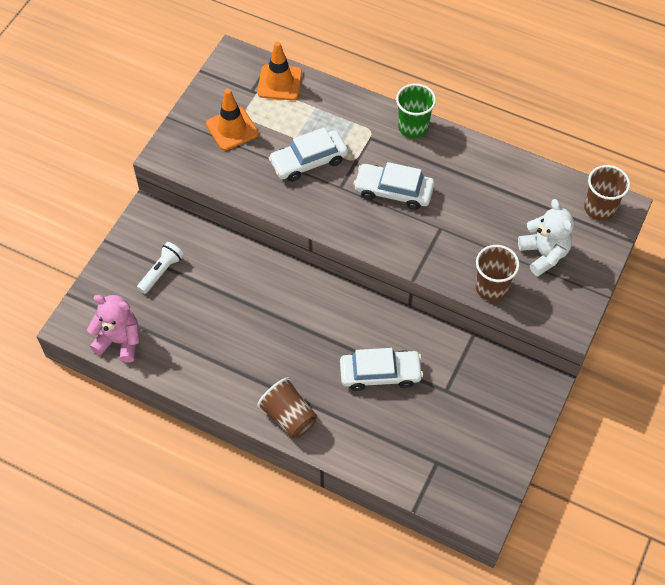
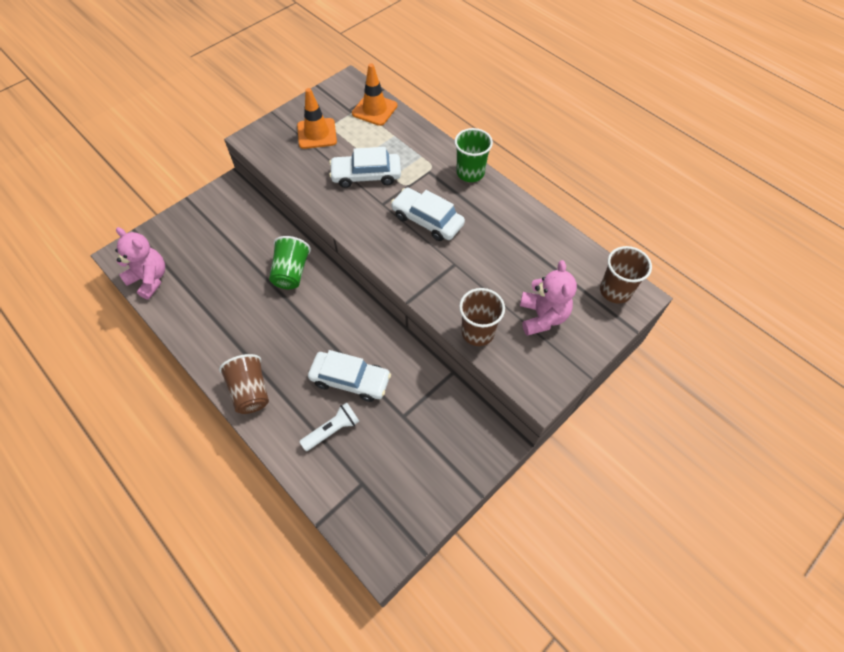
camera: 20 degrees right, 0 degrees up
white flashlight [137,242,184,294] -> white flashlight moved to [300,403,359,451]
white teddy bear [518,199,574,276] -> pink teddy bear [520,260,577,336]
none -> green cup [269,236,311,289]

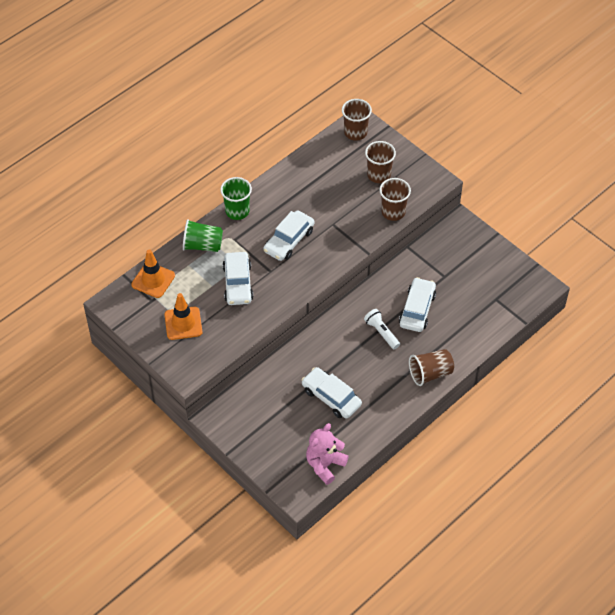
camera: 90 degrees left, 5 degrees down
green cup [269,236,311,289] -> green cup moved to [183,219,223,252]
white flashlight [300,403,359,451] -> white flashlight moved to [364,309,400,349]
pink teddy bear [520,260,577,336] -> brown cup [365,141,396,183]
none -> white car [302,367,362,419]

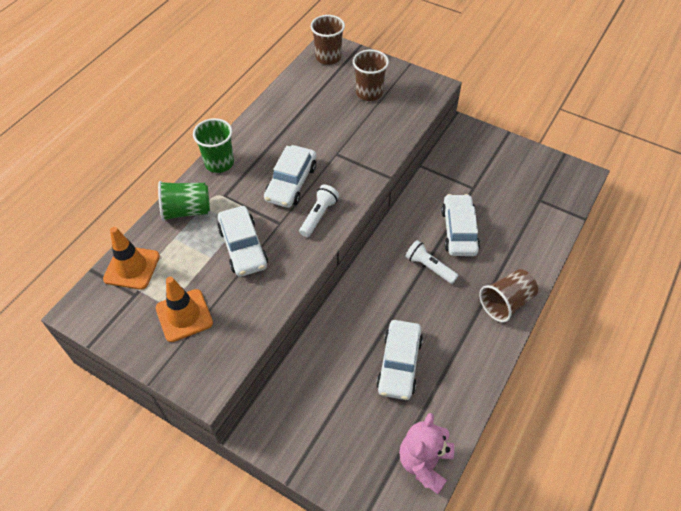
camera: 15 degrees left, 0 degrees up
white car [302,367,362,419] -> white car turned 105 degrees counterclockwise [376,320,423,400]
brown cup [380,178,411,221] -> none
none -> white flashlight [299,185,339,237]

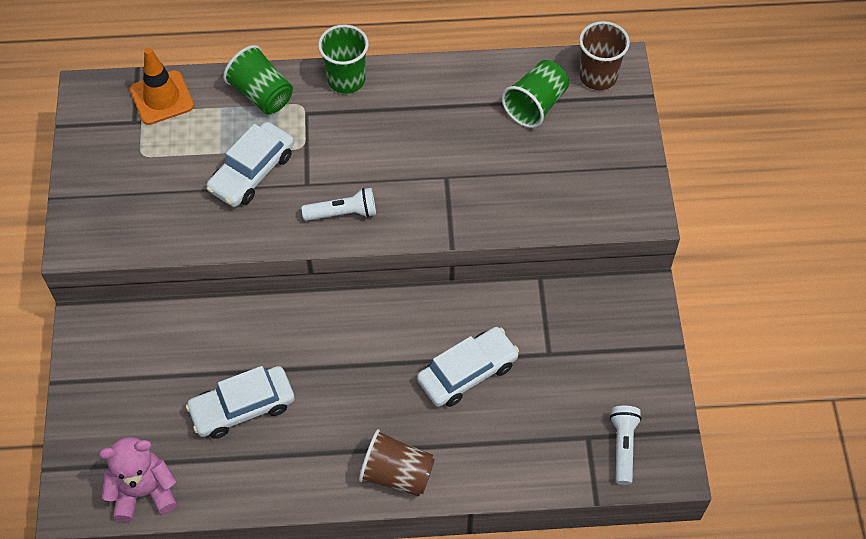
camera: 55 degrees right, 5 degrees up
orange traffic cone [156,277,213,342] -> none
white car [264,145,316,208] -> none
brown cup [353,49,389,101] -> none
white flashlight [405,240,459,284] -> white flashlight moved to [610,406,642,485]
none -> green cup [502,60,569,128]

